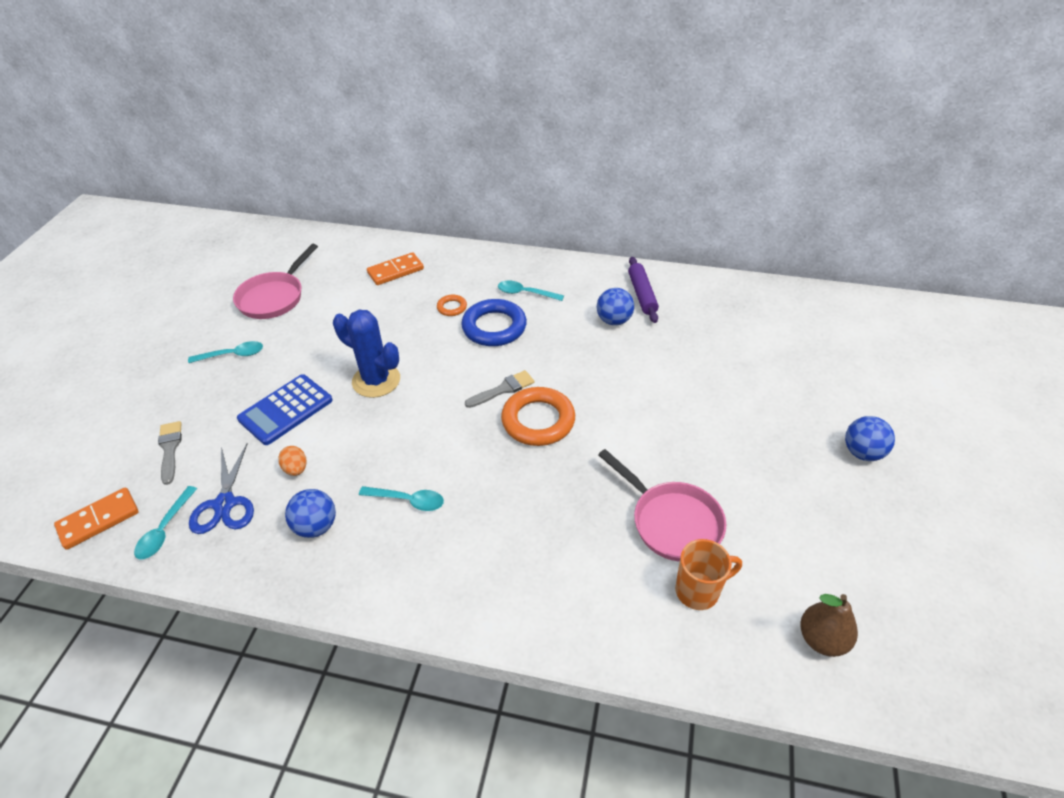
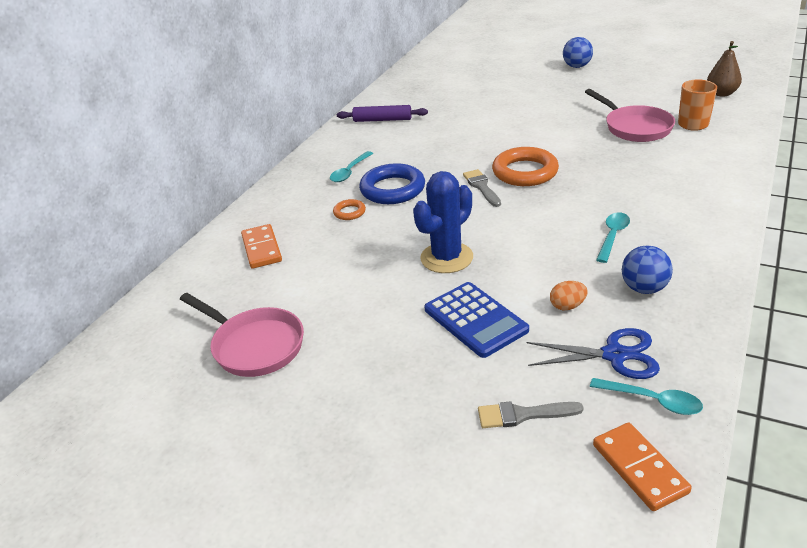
camera: 75 degrees left, 10 degrees down
turquoise spoon [188,341,263,363] -> none
blue ball [597,288,634,325] -> none
pink pan [598,449,726,562] -> pink pan turned 90 degrees clockwise [585,89,675,142]

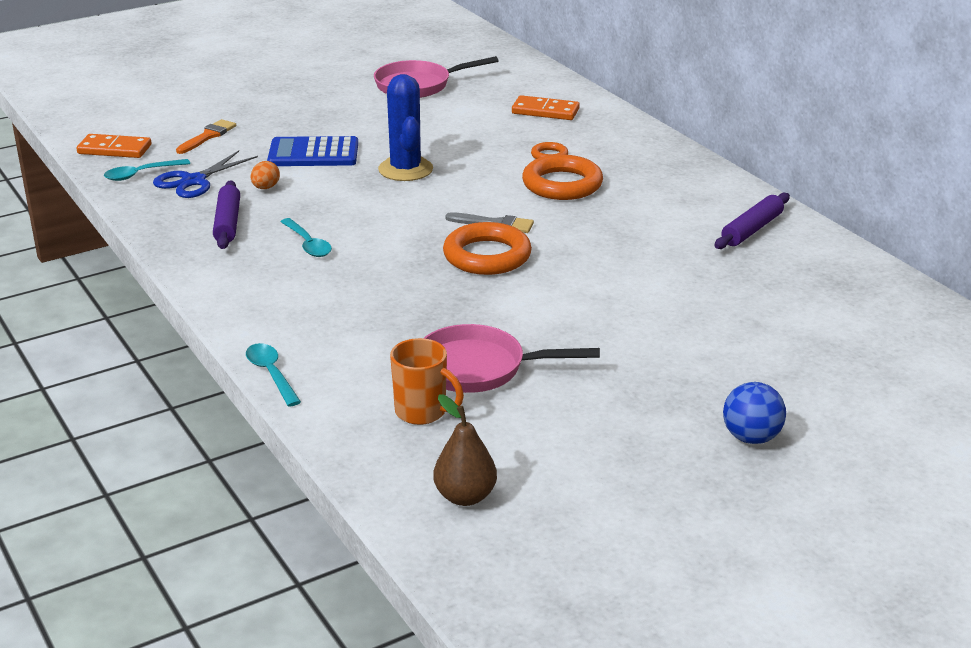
camera: 120 degrees right, 5 degrees down
turquoise spoon [330,151,373,182] -> turquoise spoon moved to [246,343,301,407]
blue ring [359,163,425,204] -> orange ring [522,154,603,200]
grey brush [478,401,584,428] -> orange brush [176,119,236,154]
blue ball [622,246,673,294] -> purple rolling pin [213,180,240,249]

